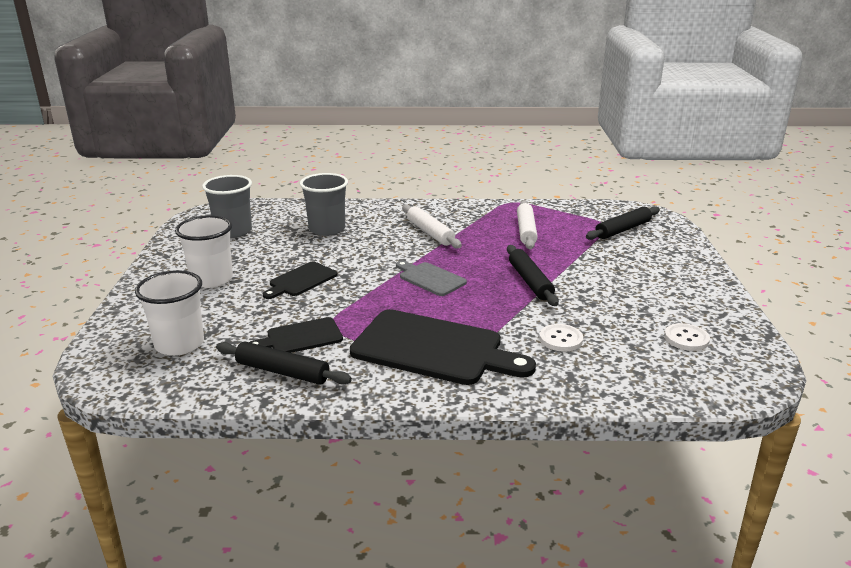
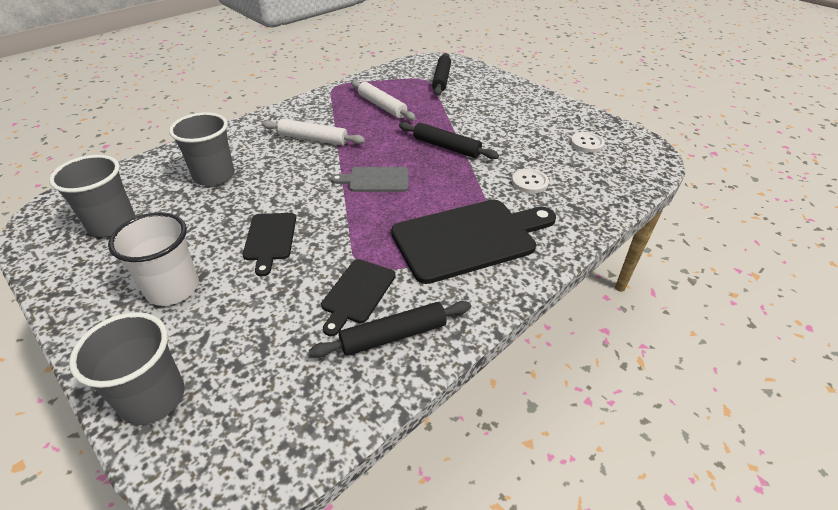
camera: 45 degrees left, 15 degrees up
white cup [135,270,204,356] -> none
none -> grey cup [69,312,184,425]

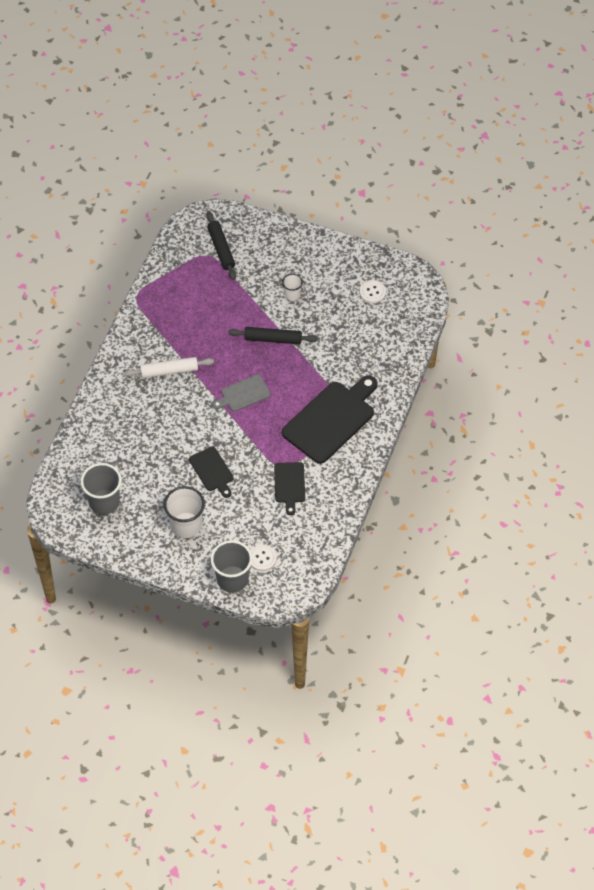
camera: 25 degrees left, 15 degrees up
grey cup [169,112,234,186] -> none
black rolling pin [309,301,471,358] -> none
white rolling pin [351,80,416,121] -> none
white button [512,169,549,193] -> white button moved to [250,545,277,571]
none -> white cup [282,274,303,301]

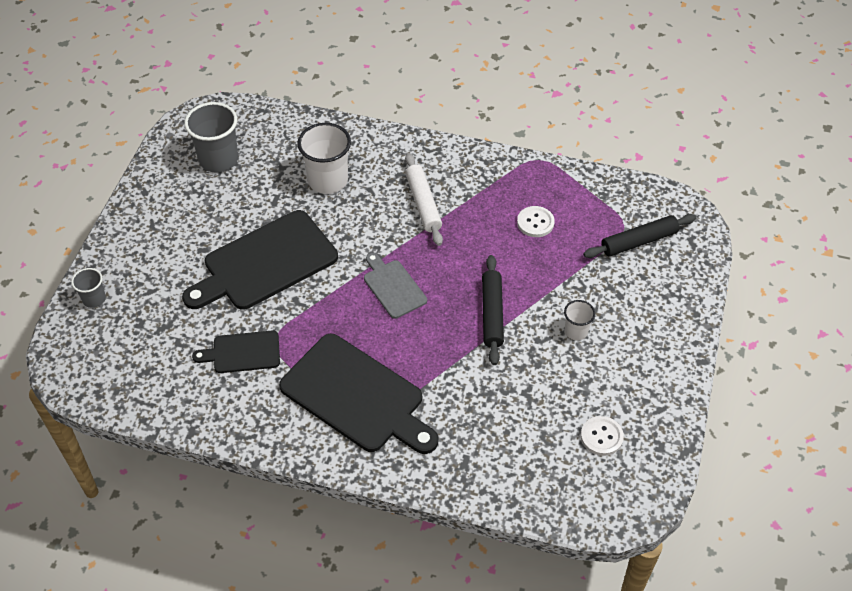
camera: 85 degrees right, 5 degrees down
white cup [164,486,205,538] -> white cup moved to [297,123,351,194]
black cutting board [189,447,234,498] -> black cutting board [182,210,338,310], size x1.91
grey cup [211,540,252,593] -> grey cup [71,268,106,308], size x0.54
white button [250,545,277,571] -> white button moved to [517,206,555,237]

